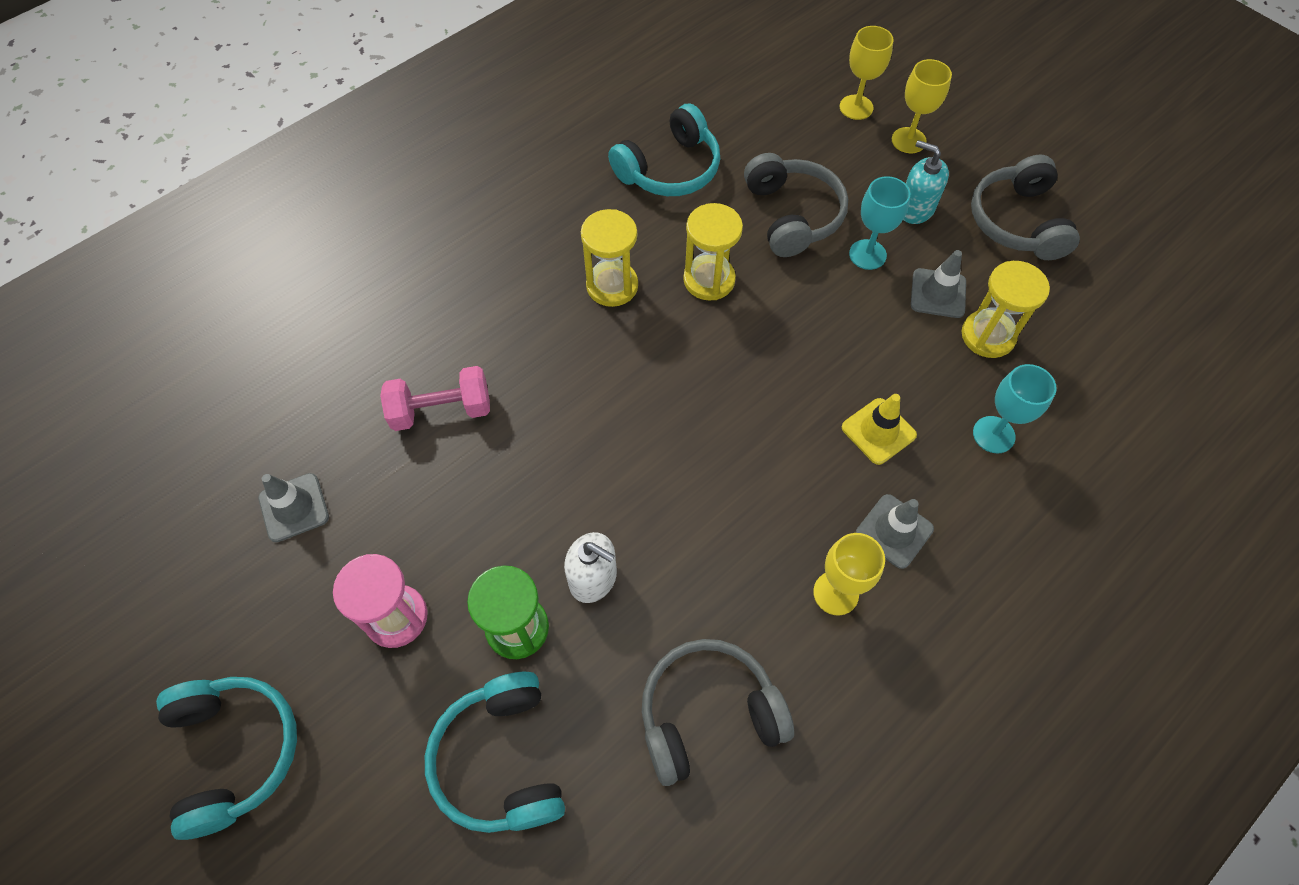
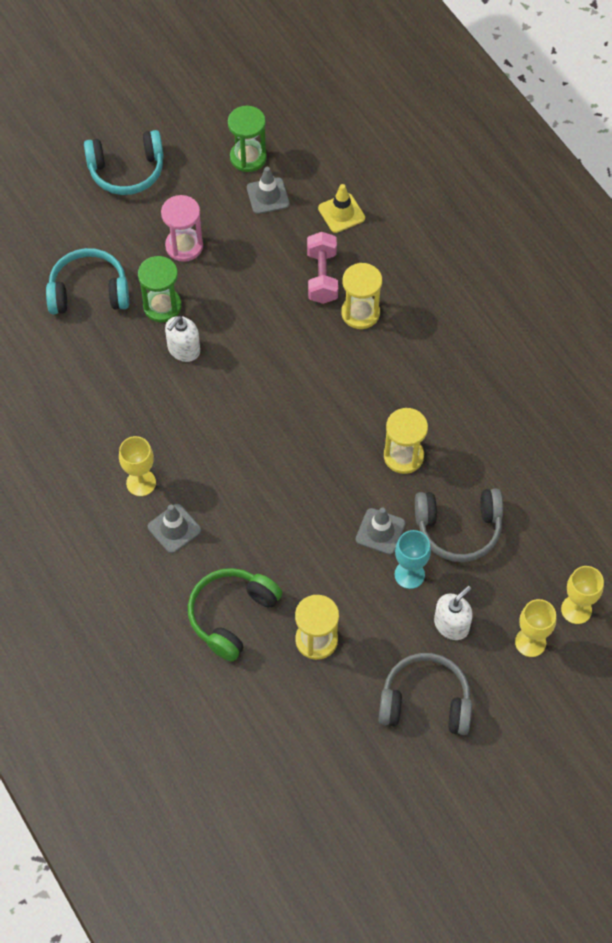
camera: 100 degrees right, 0 degrees up
yellow hourglass [581,209,638,307] -> yellow hourglass moved to [341,263,382,329]
turquoise headphones [608,103,720,196] -> none
grey headphones [642,639,794,786] -> none
yellow traffic cone [842,394,917,465] -> yellow traffic cone moved to [318,184,365,233]
turquoise soap dispenser [903,140,949,224] -> white soap dispenser [434,586,473,640]
grey traffic cone [911,250,966,318] -> grey traffic cone moved to [356,507,405,555]
turquoise goblet [973,364,1057,453] -> green headphones [188,568,282,662]
none -> green hourglass [228,106,267,172]

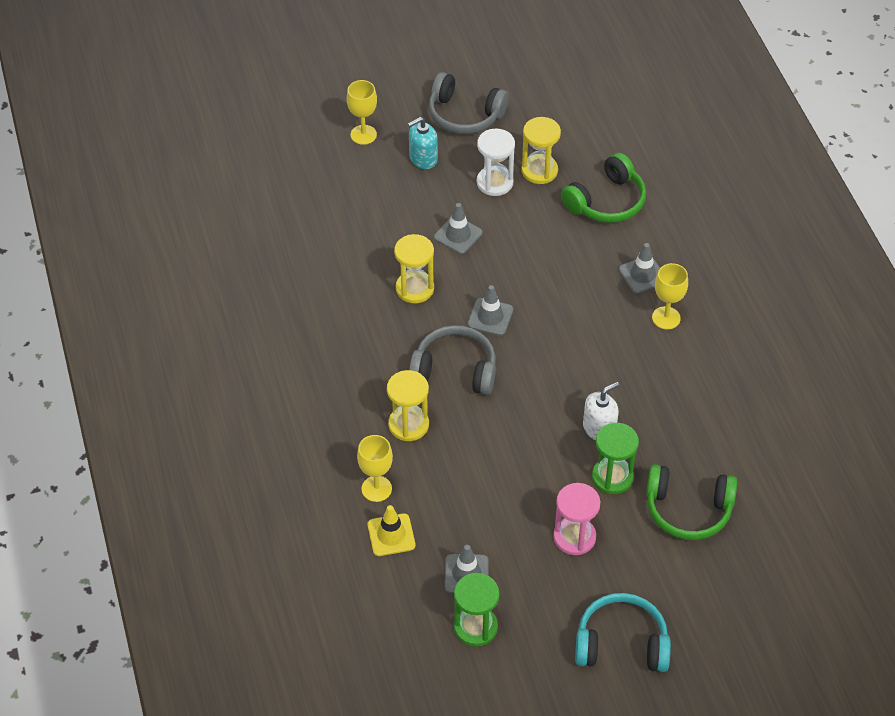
camera: 165 degrees left, 10 degrees down
turquoise headphones [46,248,129,314] -> green headphones [646,464,737,540]
pink dumbbell [307,232,338,304] -> none
turquoise goblet [395,530,431,589] -> none
grey headphones [415,488,503,562] -> grey headphones moved to [409,325,496,395]
white soap dispenser [434,586,473,640] -> turquoise soap dispenser [408,117,438,169]
yellow goblet [561,566,604,624] -> yellow goblet moved to [357,435,393,502]
none -> grey traffic cone [467,285,513,336]
none -> white hourglass [477,129,515,196]

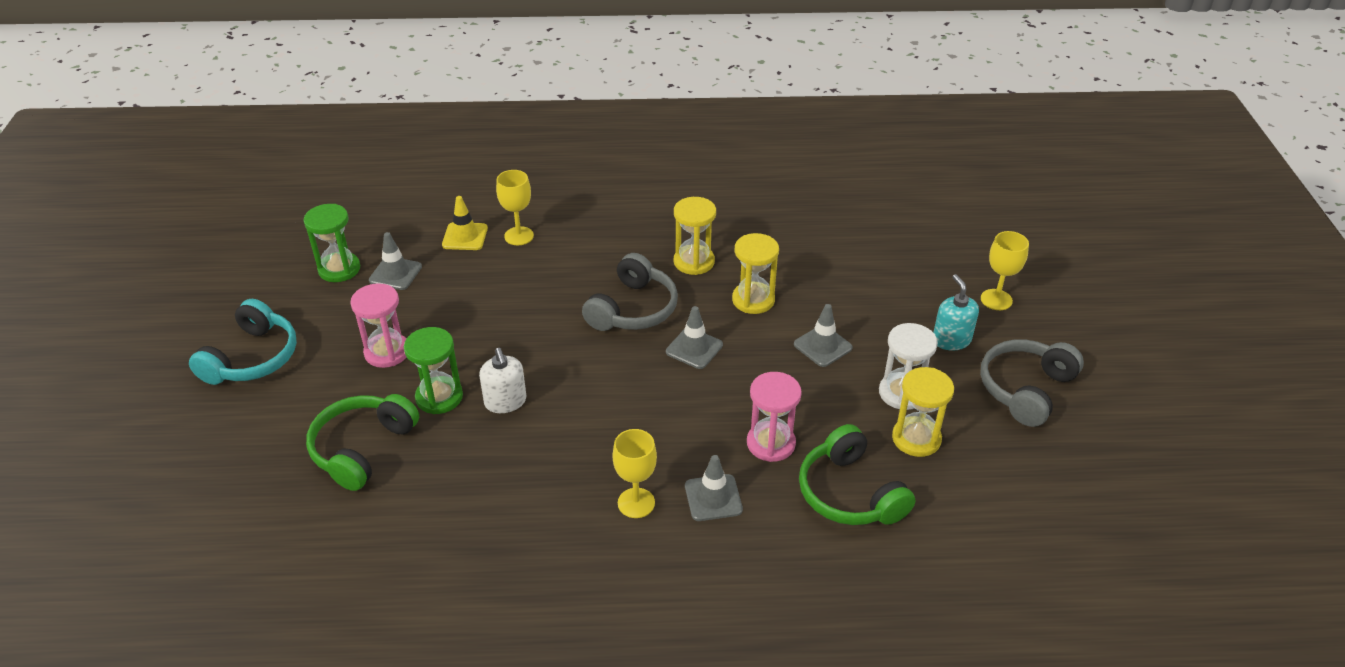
camera: 105 degrees right, 10 degrees down
yellow hourglass [387,370,429,441] -> yellow hourglass moved to [674,197,716,275]
none -> pink hourglass [747,372,802,462]

